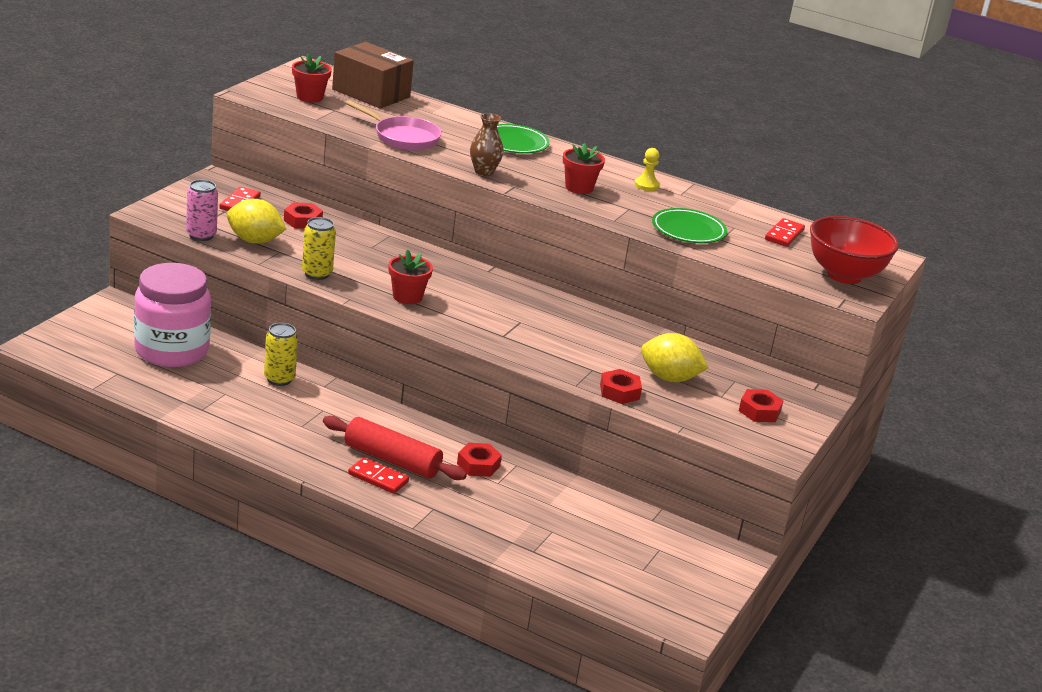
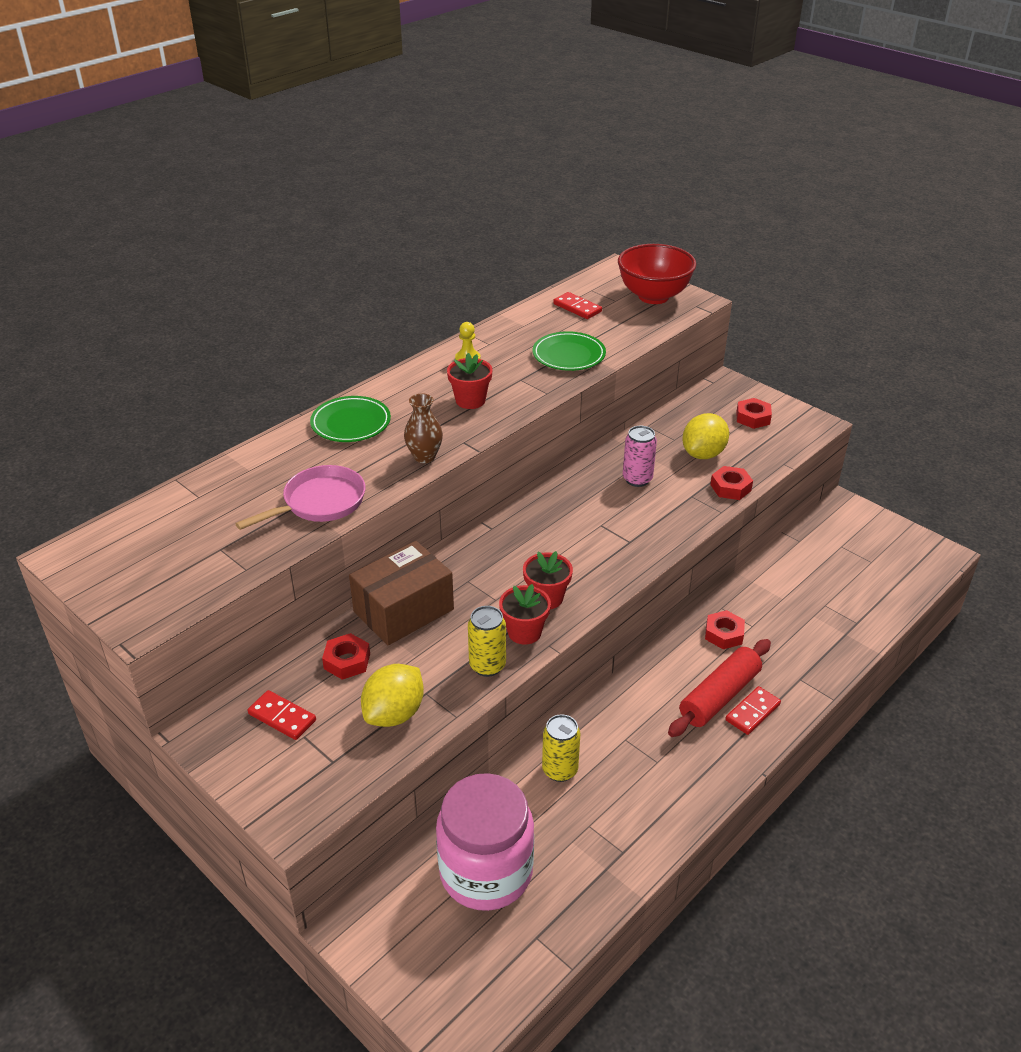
camera: 70 degrees left, 10 degrees up
pink can [186,180,218,241] -> pink can moved to [623,426,657,487]
red flower pot [292,53,332,102] -> red flower pot moved to [499,584,551,645]
brown box [332,42,414,109] -> brown box moved to [349,541,454,645]

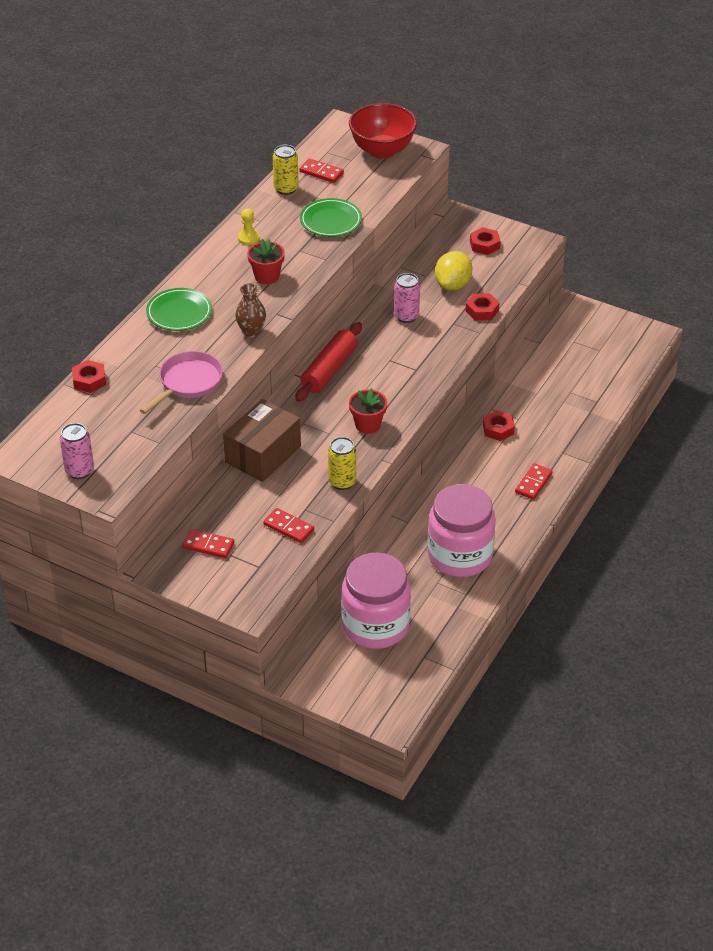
camera: 15 degrees left, 5 degrees up
red nut [322,633,370,680] -> red nut moved to [72,360,106,393]
yellow lemon [361,664,424,727] -> red domino [263,508,314,543]
red flower pot [499,584,551,645] -> none
yellow can [542,714,581,782] -> yellow can moved to [273,145,299,195]
red rolling pin [668,639,771,737] -> red rolling pin moved to [295,322,362,402]
none -> pink can [60,423,94,479]
none -> pink jar [428,484,496,577]

